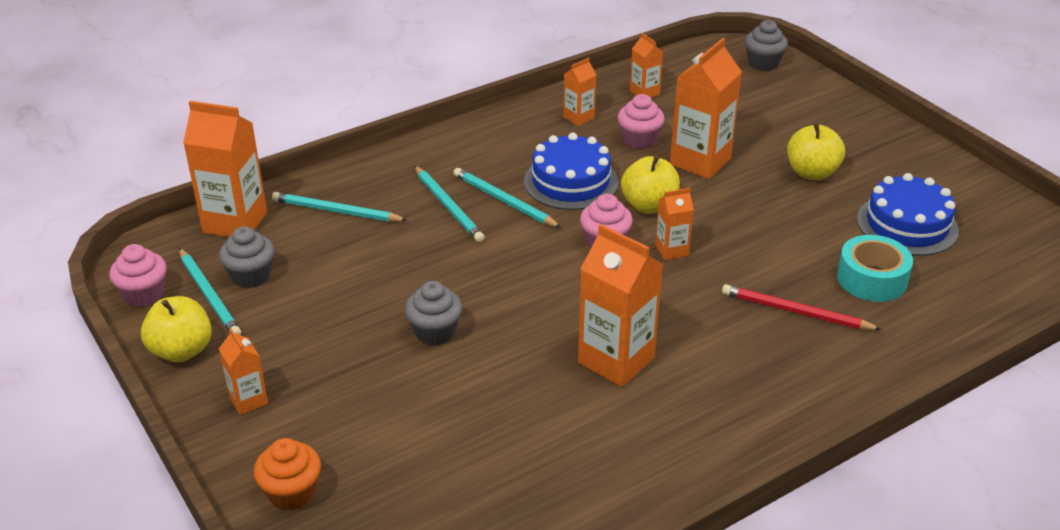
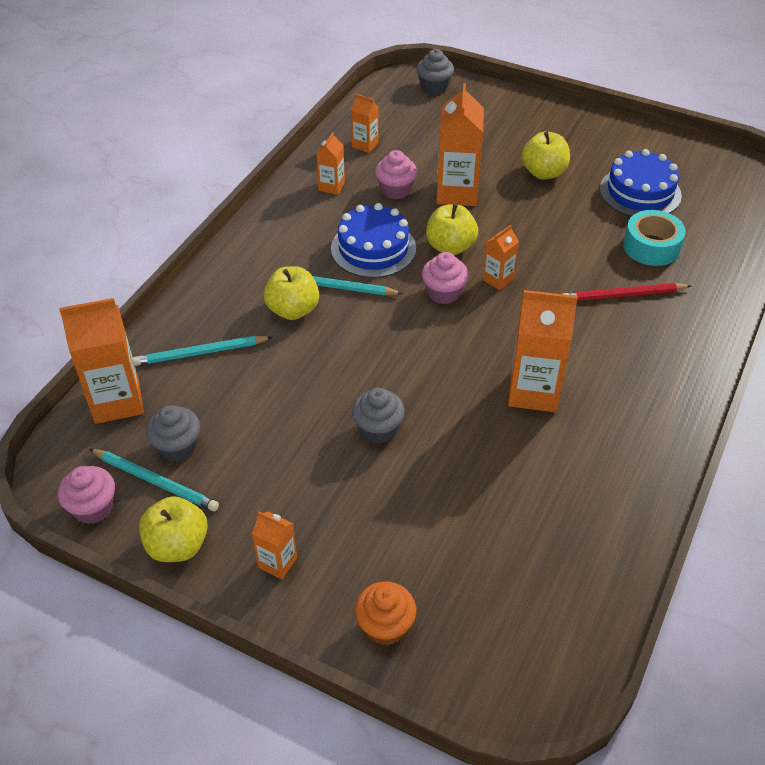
camera: 30 degrees left, 10 degrees up
turquoise pencil [414,166,485,242] -> yellow apple [264,266,319,320]

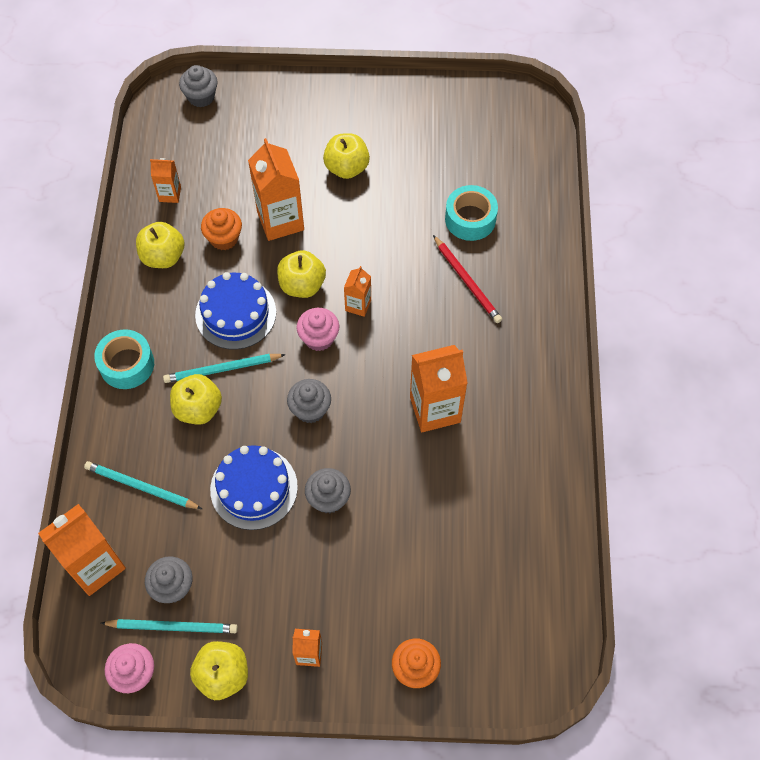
camera: 25 degrees left, 15 degrees up
turquoise pencil [133,336,272,366] -> turquoise pencil turned 60 degrees clockwise [84,461,202,509]
orange carton [316,132,345,195] -> yellow apple [136,222,184,268]
pink cupcake [375,150,417,199] -> orange cupcake [201,208,242,250]
red pencil [563,283,691,301] -> red pencil turned 90 degrees counterclockwise [433,235,502,323]
blue cake [600,149,682,217] -> blue cake moved to [210,445,298,530]
none -> turquoise tape [94,329,154,389]
none -> grey cupcake [287,379,331,423]

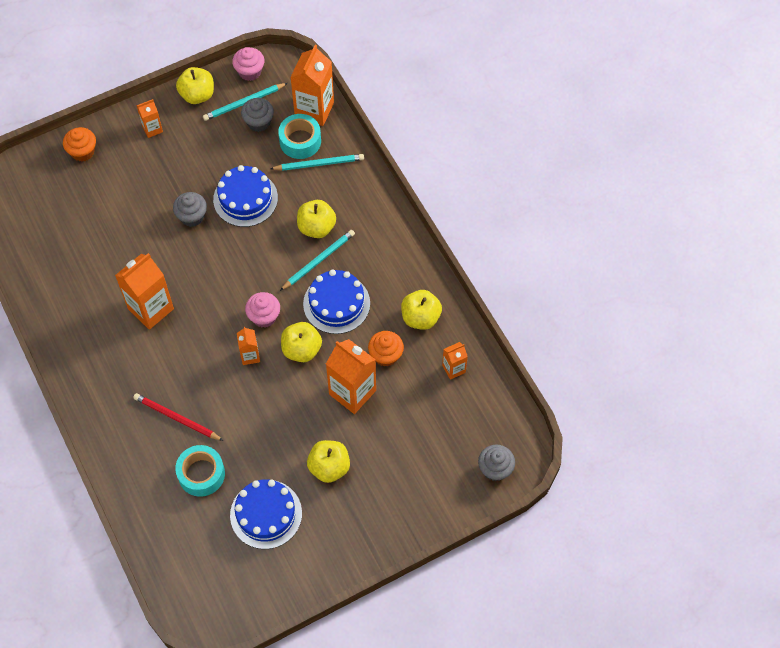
camera: 150 degrees right, 0 degrees up
turquoise tape [94,329,154,389] -> turquoise tape moved to [278,114,321,159]
grey cupcake [287,379,331,423] -> none
none -> blue cake [230,479,302,549]

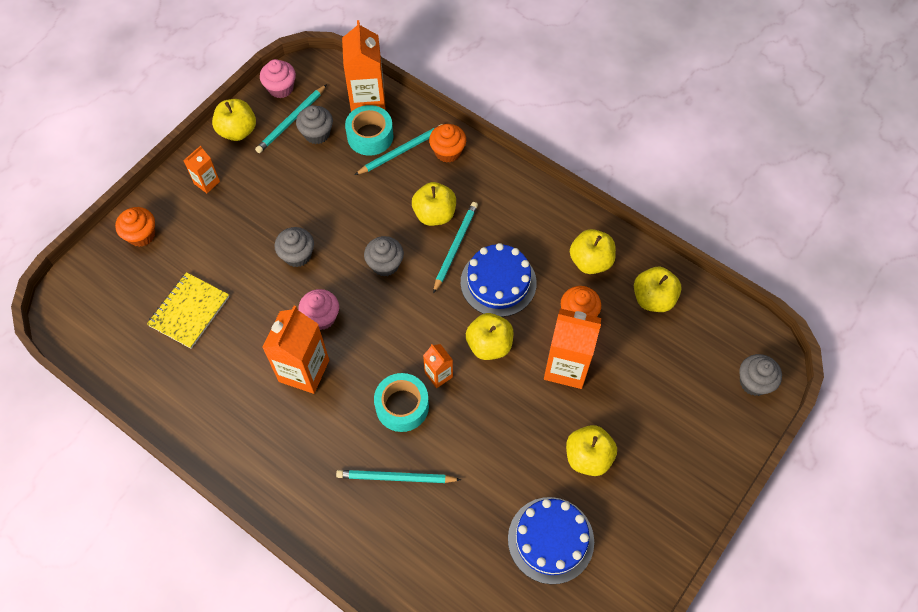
camera: 25 degrees left, 0 degrees up
red pencil [133,393,223,441] -> turquoise pencil [336,470,461,483]
turquoise tape [175,445,225,497] -> turquoise tape moved to [374,373,429,432]
blue cake [213,165,278,227] -> none
pink cupcake [245,292,280,328] -> pink cupcake moved to [298,289,339,330]
orange carton [442,342,468,380] -> yellow apple [634,267,682,312]
none -> yellow notebook [147,272,229,349]
none -> grey cupcake [364,236,404,277]
none -> orange cupcake [429,124,466,163]

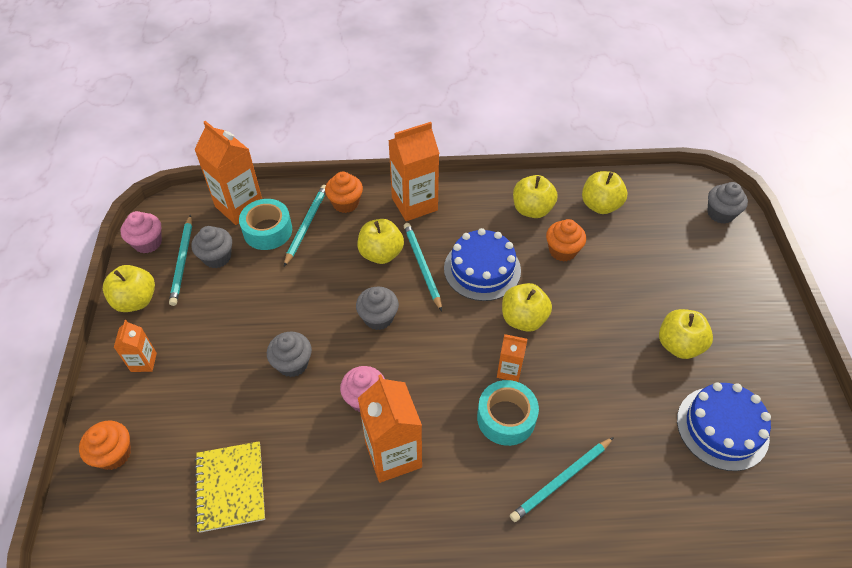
camera: 40 degrees left, 10 degrees down
orange carton [544,308,601,389] -> orange carton moved to [388,122,440,221]

